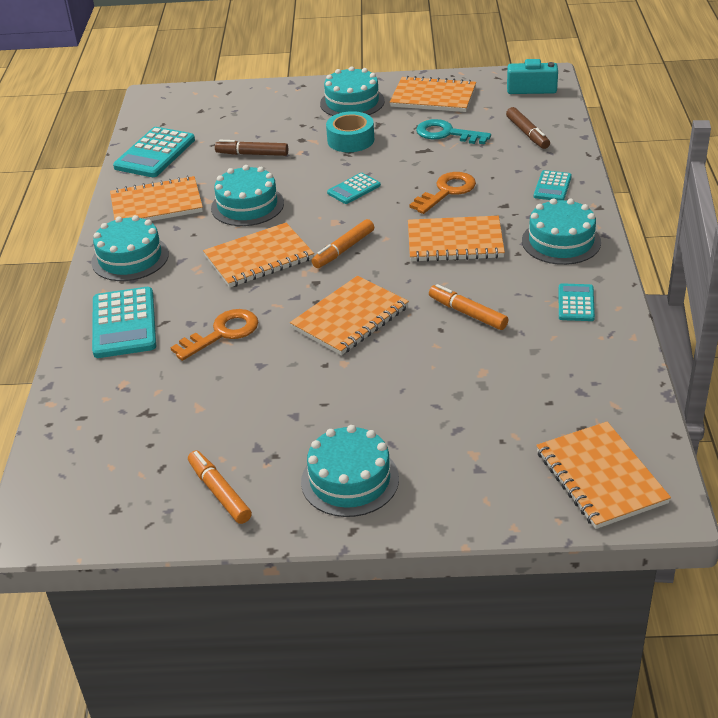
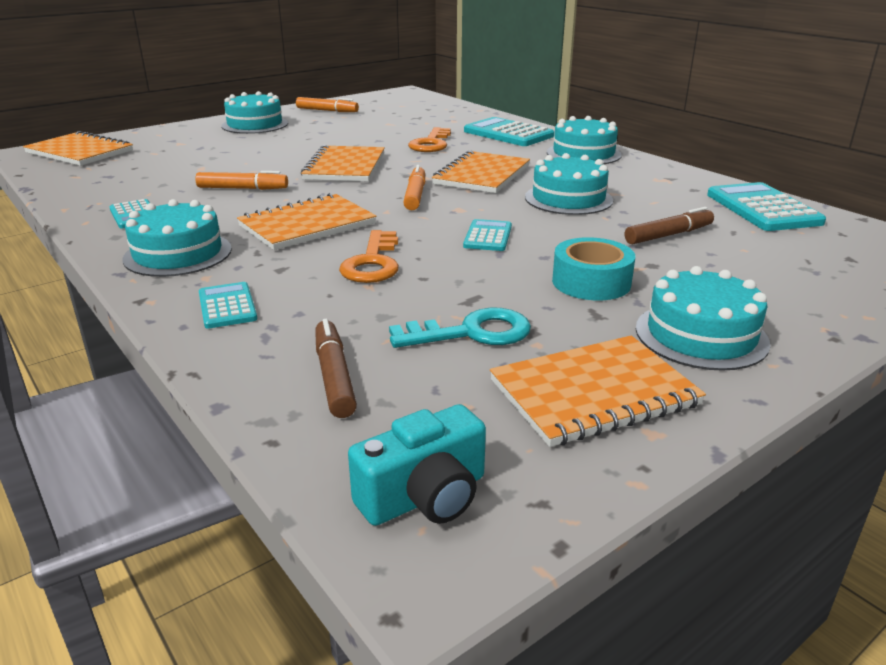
camera: 140 degrees right, 10 degrees down
orange notebook [110,176,203,221] -> none
brown marker [506,107,550,149] -> brown marker turned 45 degrees clockwise [315,319,357,418]

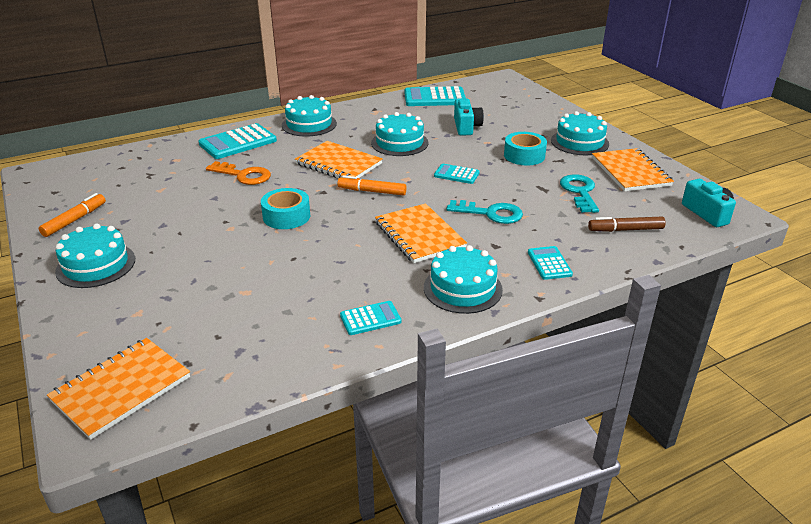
camera: 80 degrees left, 5 degrees up
orange marker [195,171,288,190] -> none
turquoise calculator [199,282,257,329] -> turquoise calculator turned 90 degrees clockwise [528,246,573,280]
orange notebook [301,145,385,181] -> turquoise tape [261,188,310,229]
orange key [339,230,399,283] -> turquoise key [446,200,523,224]
brown marker [625,207,714,245] -> turquoise camera [454,99,484,135]

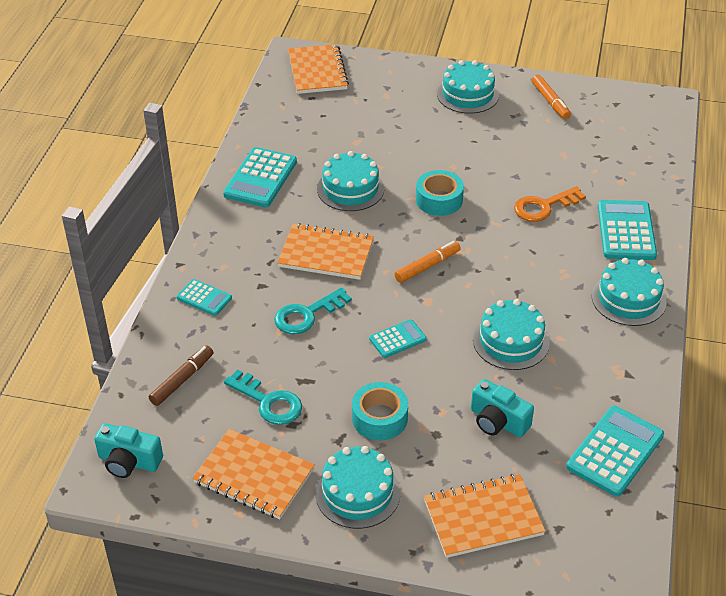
camera: 130 degrees right, 10 degrees up
orange notebook [295,141,383,178] -> orange notebook moved to [424,474,545,558]
turquoise calculator [340,301,402,335] -> turquoise calculator [223,147,297,208], size x1.78
turquoise cake [424,245,503,314] -> turquoise cake moved to [317,151,384,211]

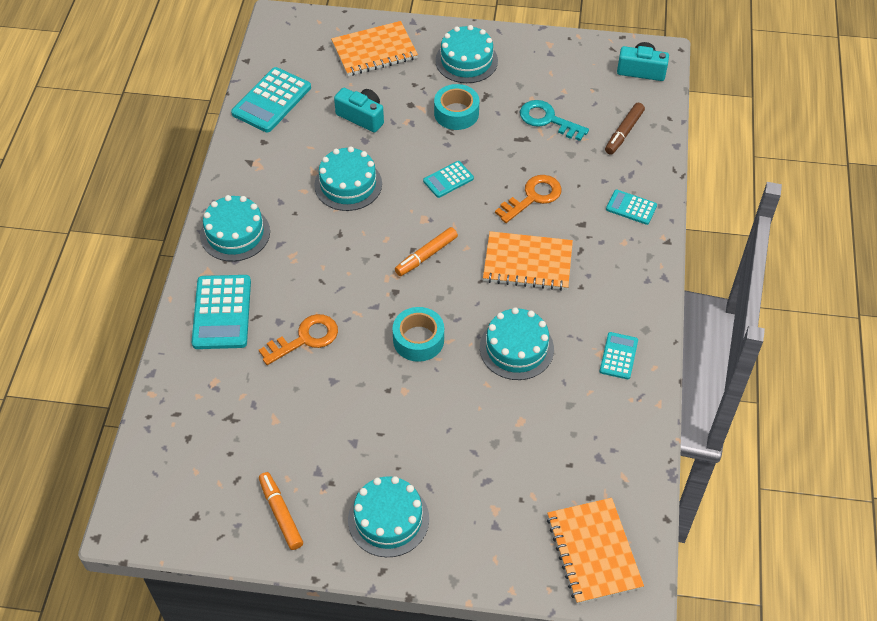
camera: 175 degrees right, 10 degrees up
orange notebook [192,429,315,519] -> none
turquoise calculator [223,147,297,208] -> turquoise calculator [600,332,638,379], size x0.56
turquoise key [274,287,352,334] -> orange key [495,175,562,223]

